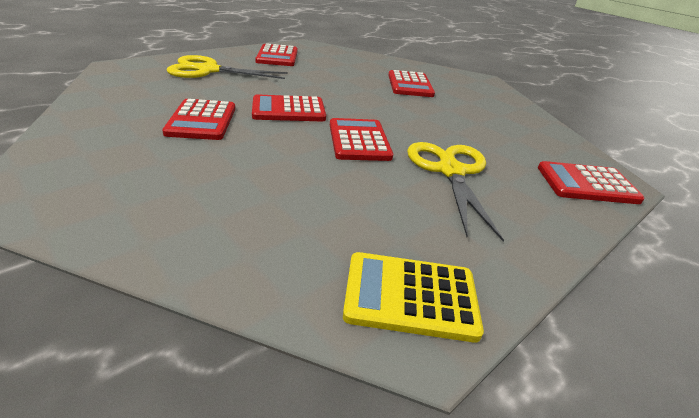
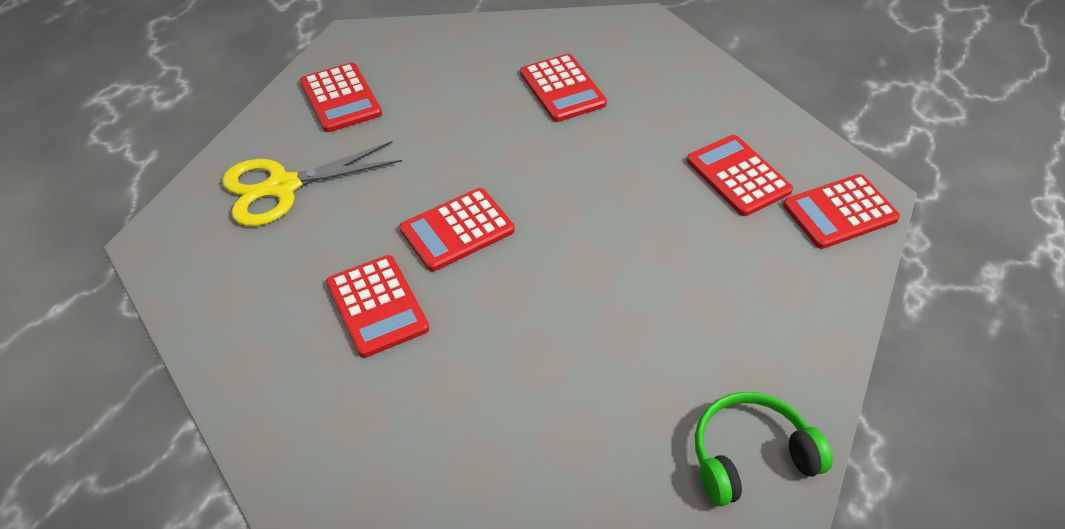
camera: 20 degrees left, 15 degrees up
red calculator [330,118,393,161] -> red calculator moved to [687,135,793,216]
yellow calculator [343,252,484,343] -> green headphones [695,392,833,506]
yellow scissors [407,142,504,241] -> none

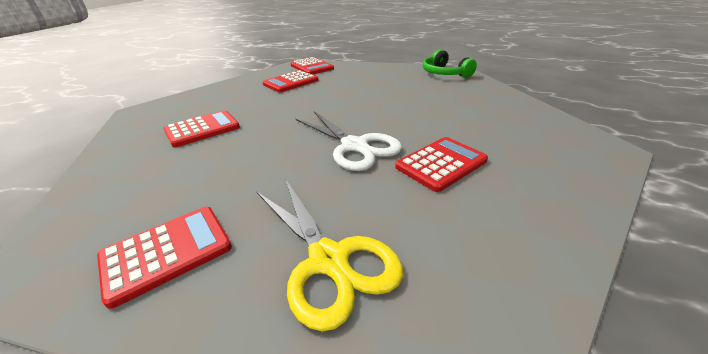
camera: 100 degrees left, 15 degrees down
red calculator [399,188,515,271] -> white scissors [296,111,402,171]

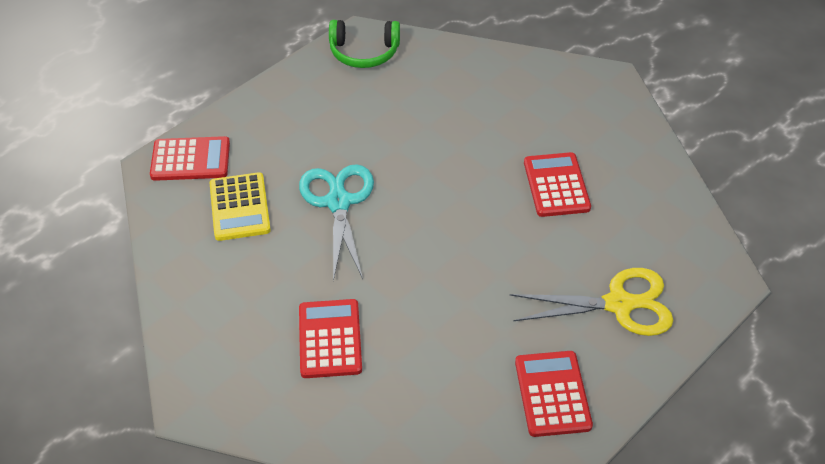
camera: 60 degrees left, 15 degrees up
red calculator [263,70,319,93] -> yellow calculator [210,172,271,241]
white scissors [296,111,402,171] -> none
none -> turquoise scissors [299,164,374,281]

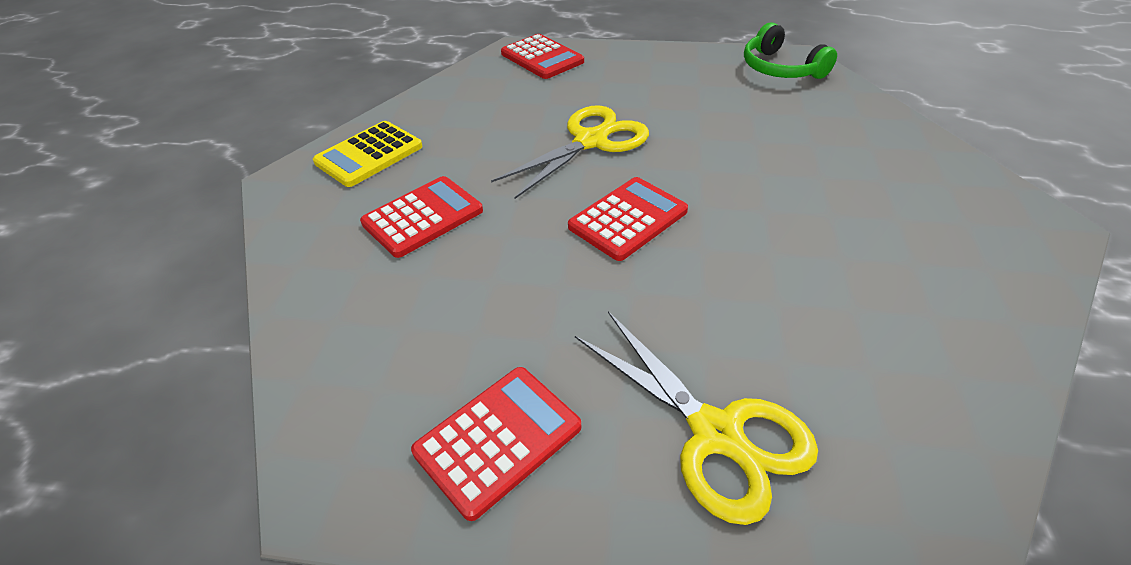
camera: 55 degrees right, 5 degrees down
yellow calculator [210,172,271,241] -> yellow calculator moved to [313,121,423,187]
turquoise scissors [299,164,374,281] -> yellow scissors [491,105,649,199]
red calculator [524,152,591,217] -> red calculator moved to [568,177,688,261]

